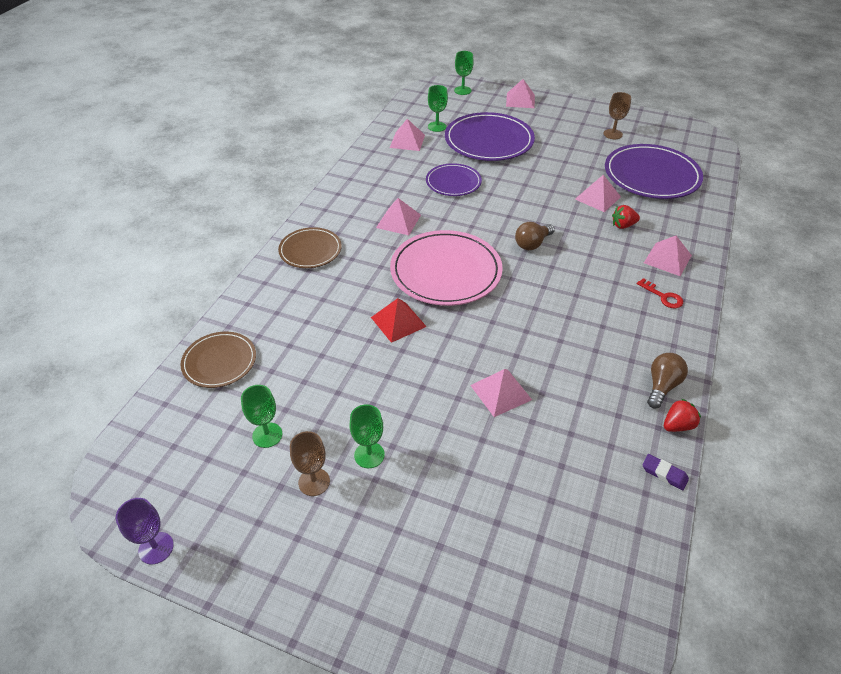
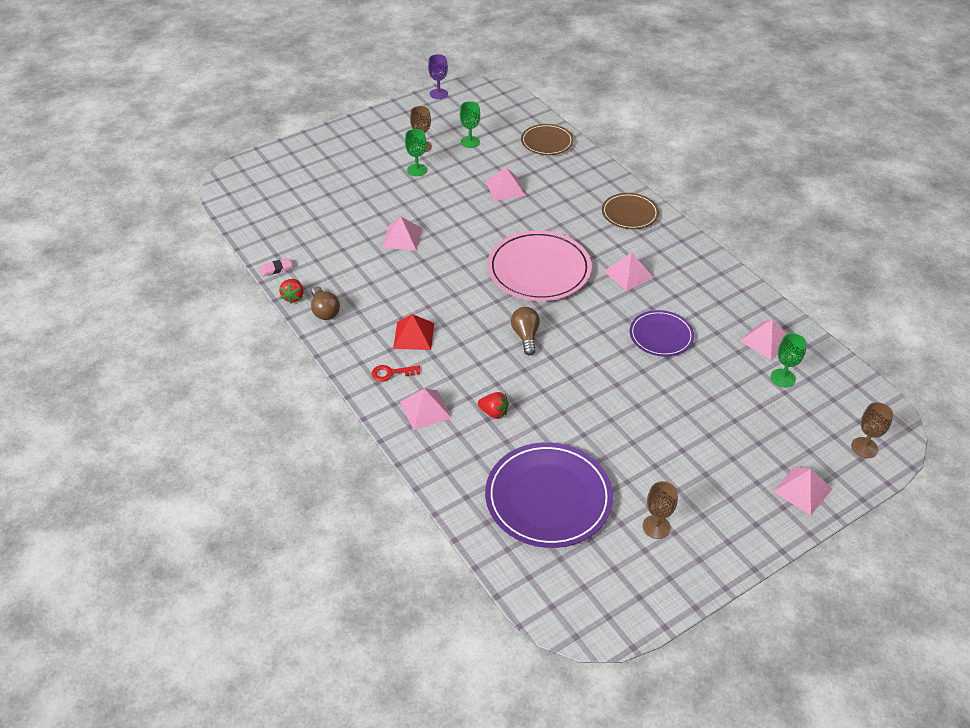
camera: 125 degrees right, 0 degrees up
red pyramid [371,298,427,343] -> red pyramid moved to [393,314,434,350]
purple plate [445,112,535,161] -> none
green goblet [454,51,474,95] -> brown goblet [851,402,893,458]
pink pyramid [575,175,621,212] -> pink pyramid moved to [486,167,526,201]
red strawberry [612,205,640,229] -> red strawberry turned 90 degrees clockwise [478,392,509,419]
purple eraser [643,454,689,490] -> pink eraser [260,258,292,276]

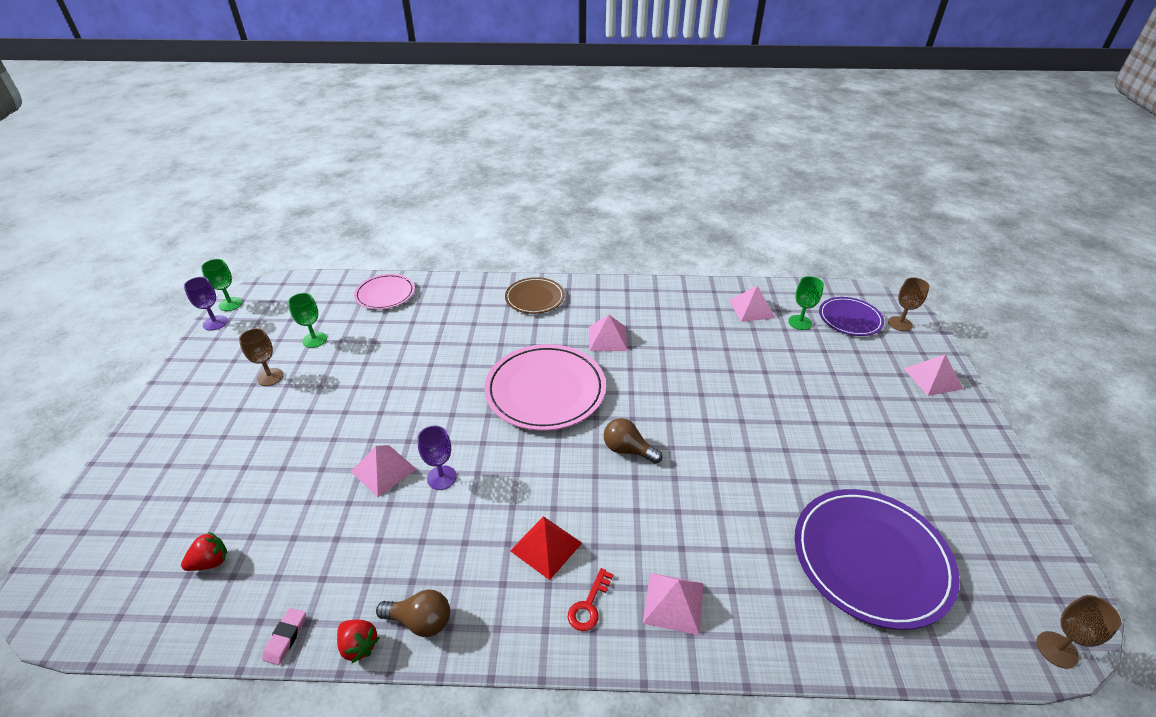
camera: 55 degrees left, 5 degrees down
green goblet [405,129,427,176] -> green goblet moved to [201,259,243,311]
red strawberry [478,392,509,419] -> red strawberry moved to [181,532,227,571]
pink pyramid [486,167,526,201] -> none
brown plate [521,124,574,155] -> pink plate [354,274,415,310]
purple plate [630,310,694,357] -> purple plate moved to [819,297,884,336]
brown goblet [643,481,678,539] -> brown goblet moved to [1037,595,1121,669]
none -> purple goblet [417,425,457,490]

